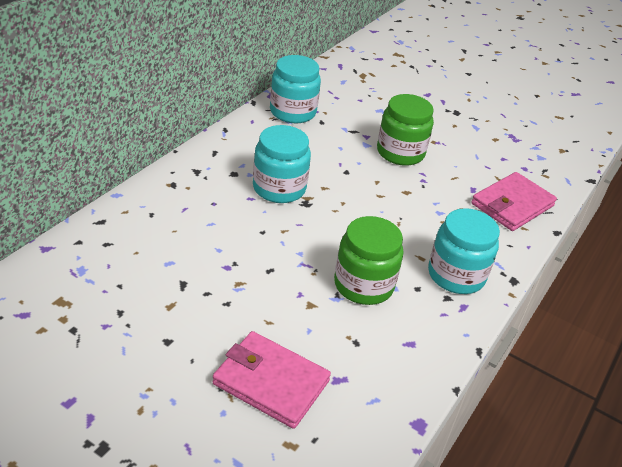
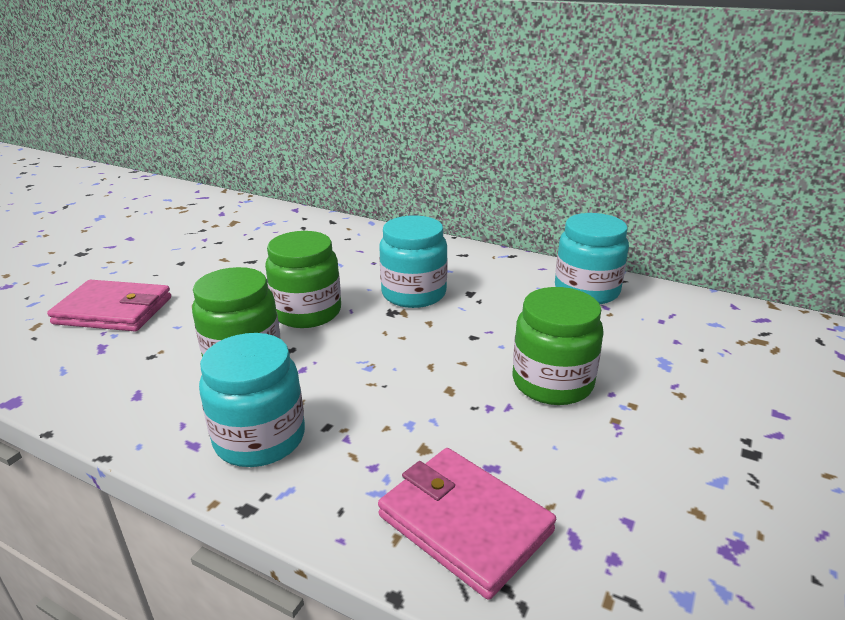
camera: 90 degrees right, 10 degrees down
pink wallet [212,331,331,429] -> pink wallet turned 75 degrees clockwise [47,280,171,331]
none -> green jar [265,231,341,328]

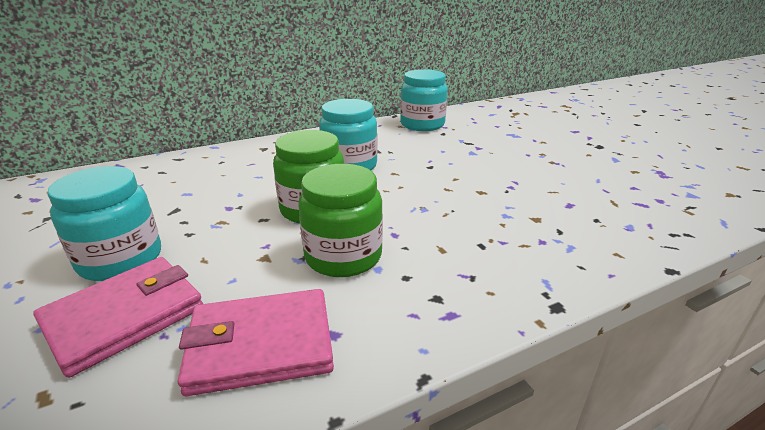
camera: 55 degrees left, 0 degrees up
turquoise jar [199,333,305,467] -> turquoise jar moved to [47,166,161,281]
pink wallet [378,448,556,600] -> pink wallet moved to [178,289,334,396]
green jar [513,287,604,405] -> none

